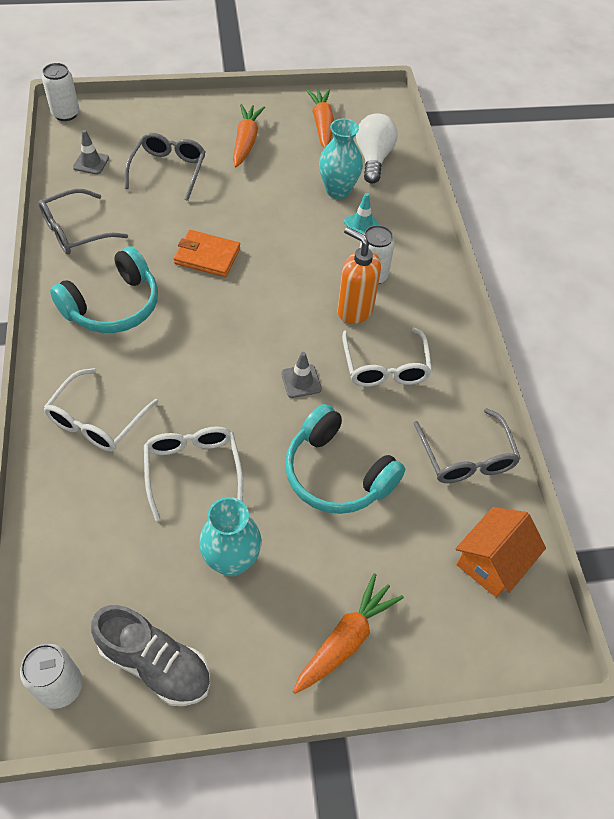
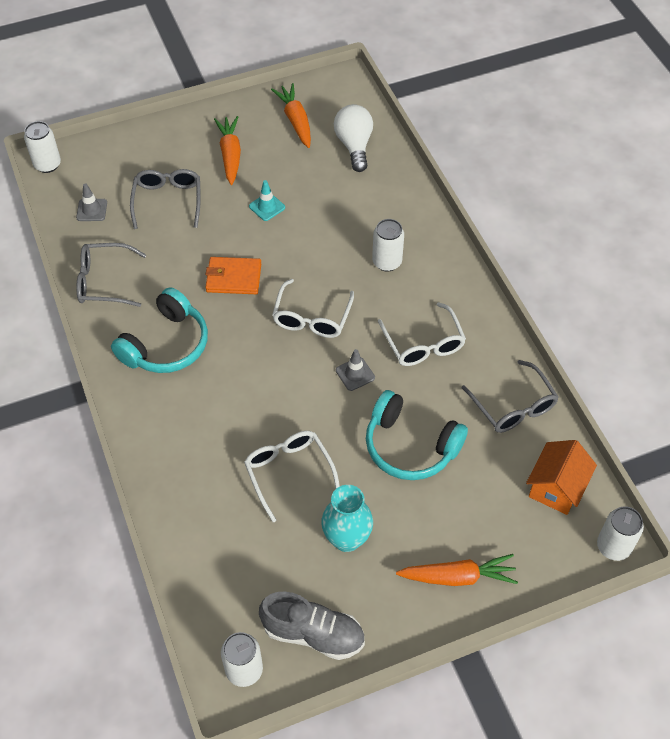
camera: 10 degrees left, 0 degrees up
grey glasses [39,189,128,254] -> grey glasses turned 45 degrees clockwise [76,243,146,307]
white glasses [43,368,158,451] -> white glasses moved to [272,279,354,338]
orange carrot [293,573,404,694] -> orange carrot turned 60 degrees clockwise [396,554,518,586]
turquoise vase [319,118,363,199] -> none
orange soap dispenser [337,227,381,324] -> none
turquoise traffic cone [344,193,380,234] -> turquoise traffic cone moved to [249,180,285,221]
none -> white can [597,506,644,561]

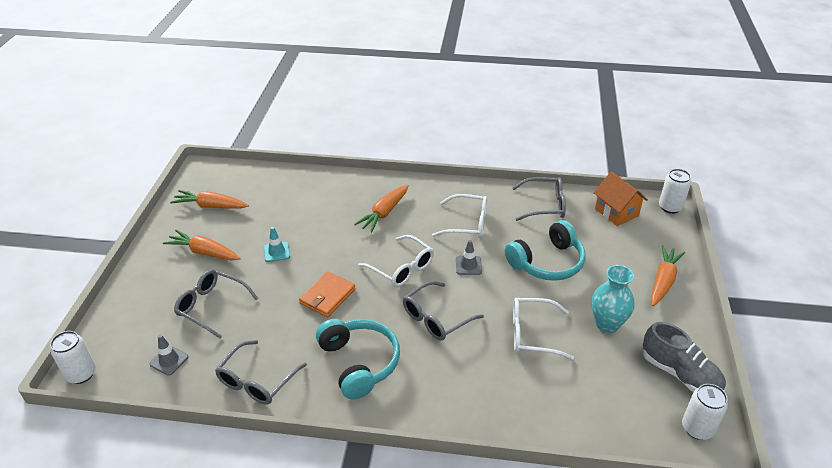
camera: 60 degrees left, 15 degrees down
grey shoe [259,592,365,660] -> grey shoe turned 90 degrees clockwise [643,322,726,392]
white light bulb [334,104,373,172] -> none
white can [372,219,404,272] -> orange carrot [354,185,409,232]
none -> grey glasses [403,281,484,341]

